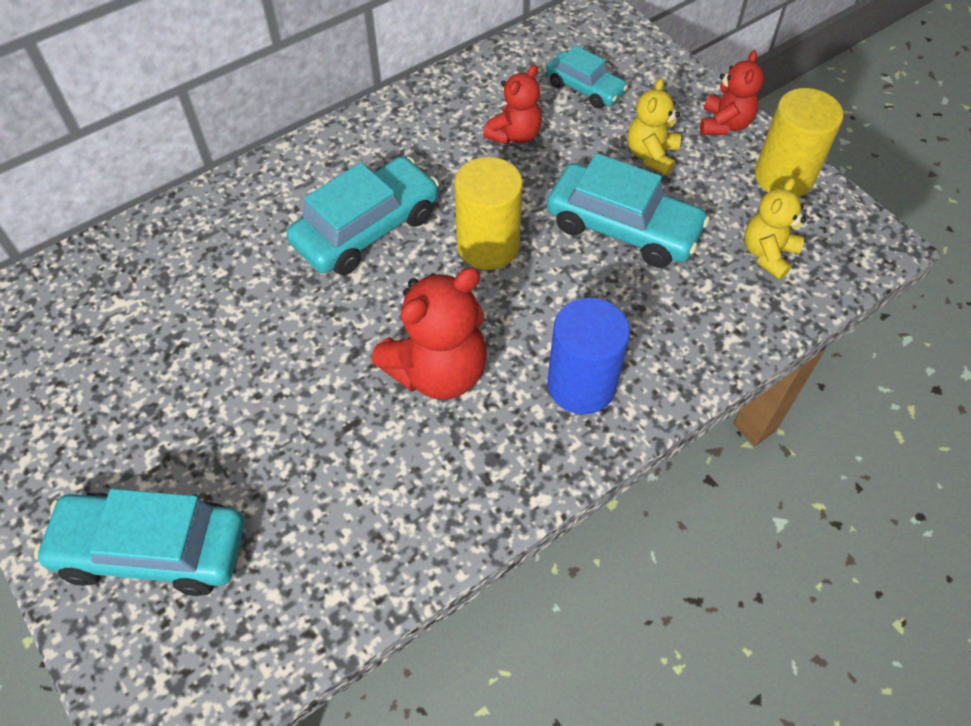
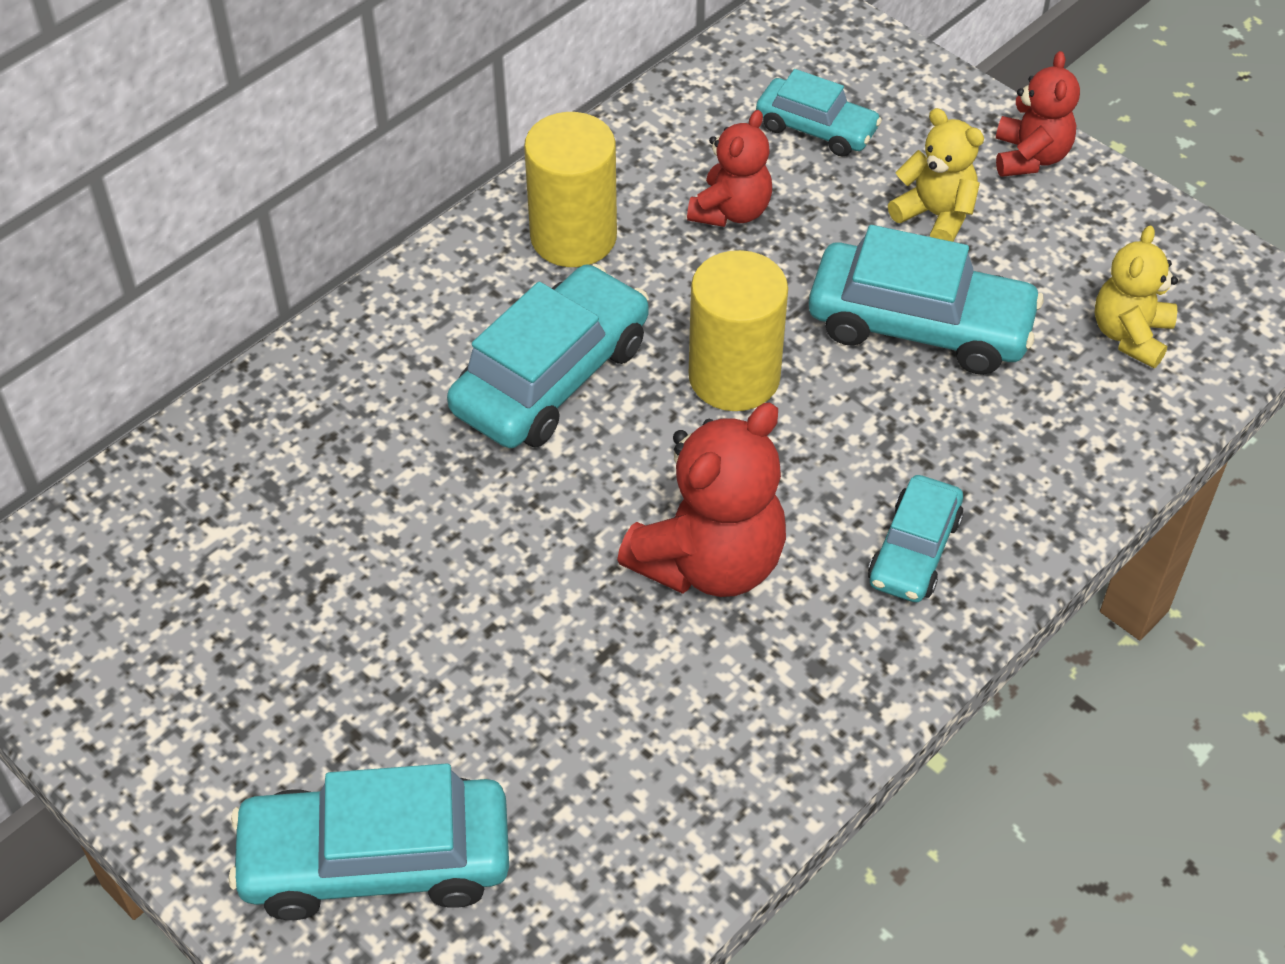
camera: 10 degrees left, 5 degrees down
blue cylinder [547,298,630,414] -> turquoise car [868,475,964,602]
yellow teddy bear [627,78,681,175] -> yellow teddy bear turned 120 degrees clockwise [888,108,984,242]
yellow cylinder [755,88,843,197] -> yellow cylinder moved to [524,112,617,267]

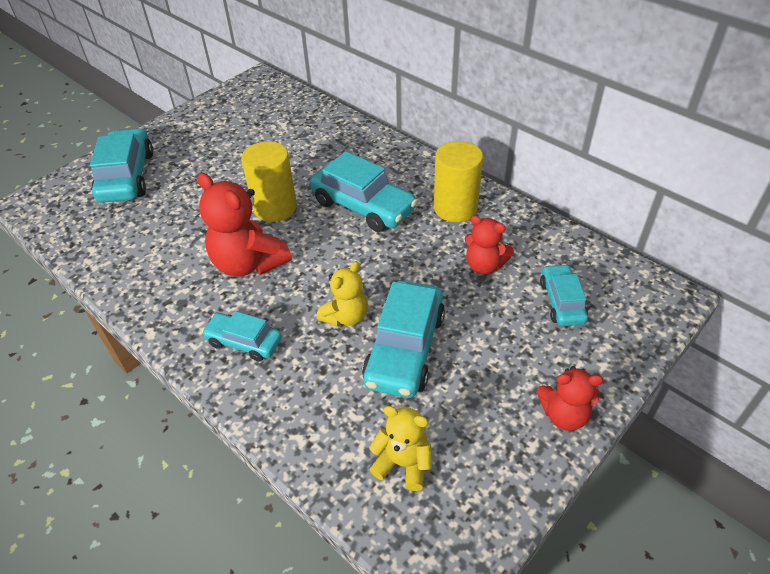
camera: 90 degrees right, 5 degrees down
yellow cylinder [689,250,788,411] -> yellow cylinder moved to [241,141,297,222]
turquoise car [756,69,882,157] -> turquoise car turned 150 degrees clockwise [540,264,588,326]
yellow teddy bear [888,108,984,242] -> yellow teddy bear moved to [316,261,368,326]

